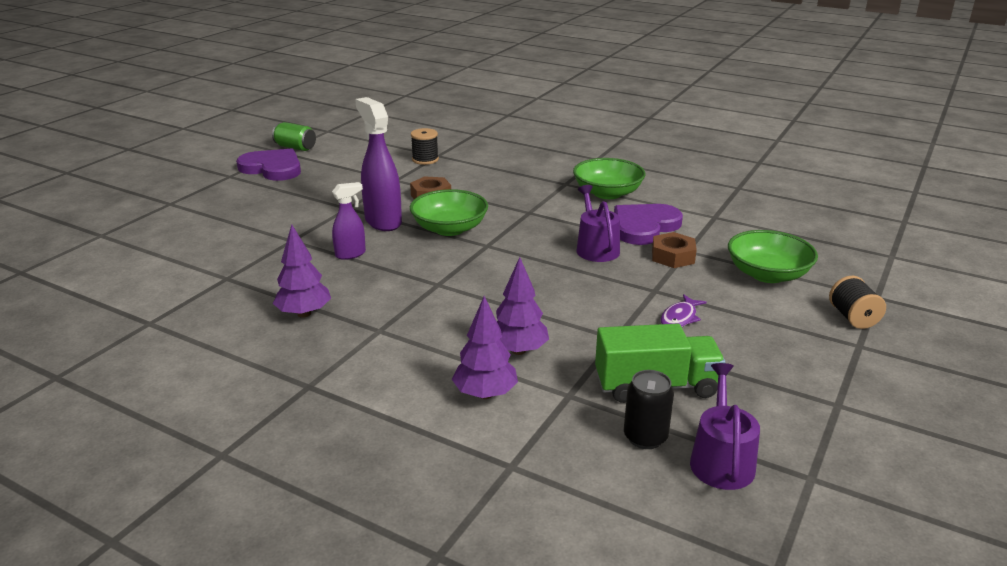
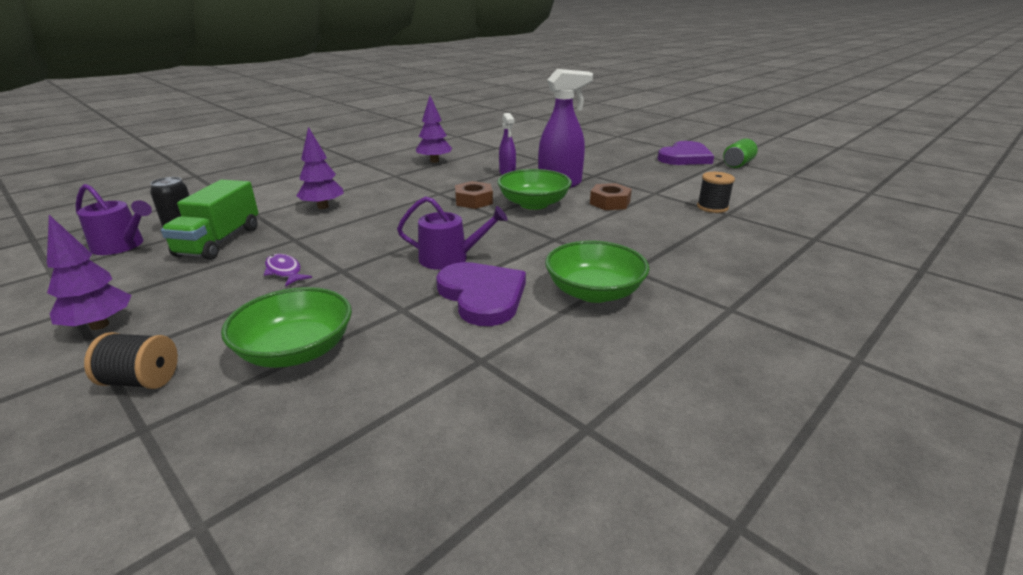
camera: 105 degrees right, 0 degrees up
purple tree [452,296,518,399] -> purple tree moved to [47,215,132,330]
brown nut [652,232,697,268] -> brown nut moved to [455,181,493,209]

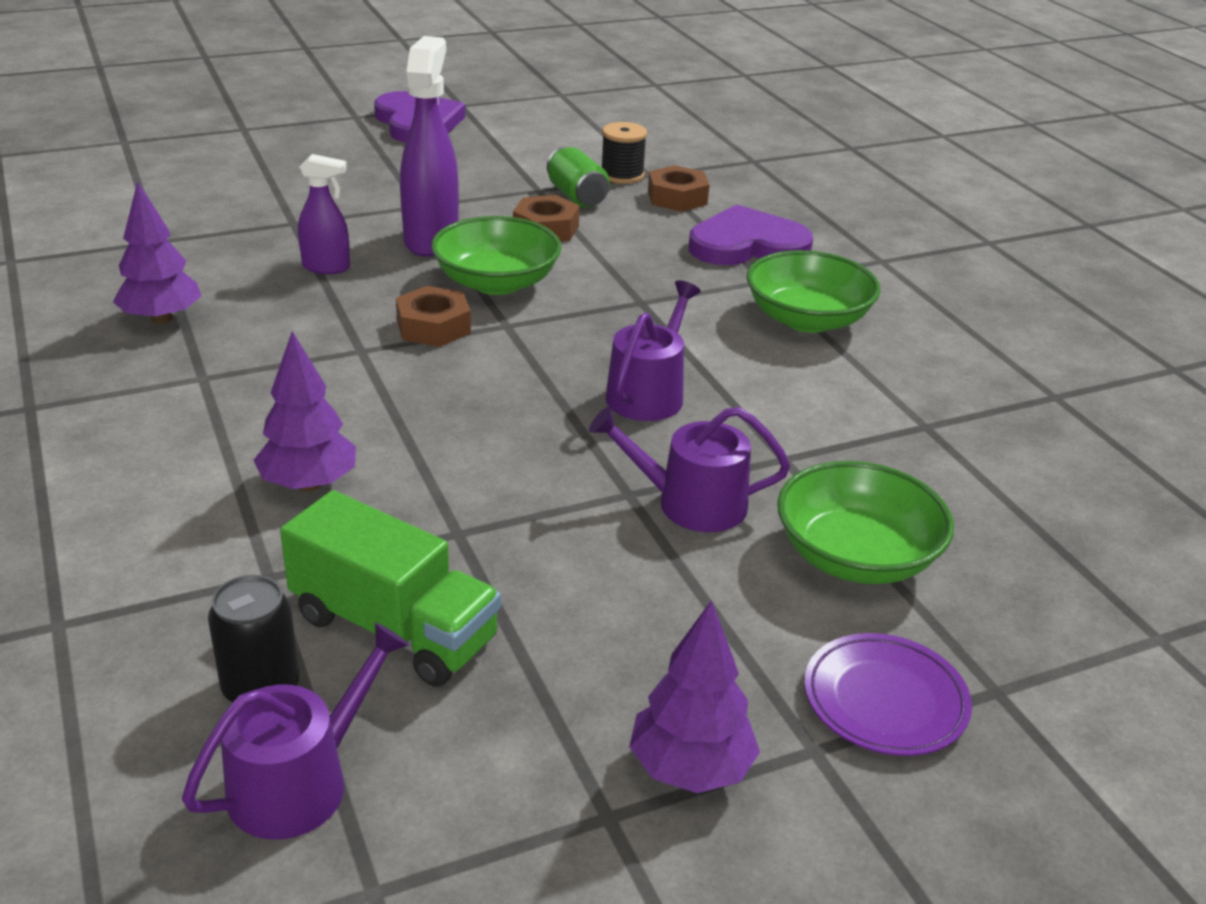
camera: 70 degrees left, 5 degrees up
black spool [84,332,178,389] -> purple plate [804,633,972,756]
purple fish [264,254,312,287] -> none
purple heart [436,262,526,326] -> purple heart moved to [689,204,813,265]
green can [723,138,758,168] -> green can moved to [547,146,610,208]
none -> purple watering can [589,407,790,532]
none -> brown nut [648,165,709,212]

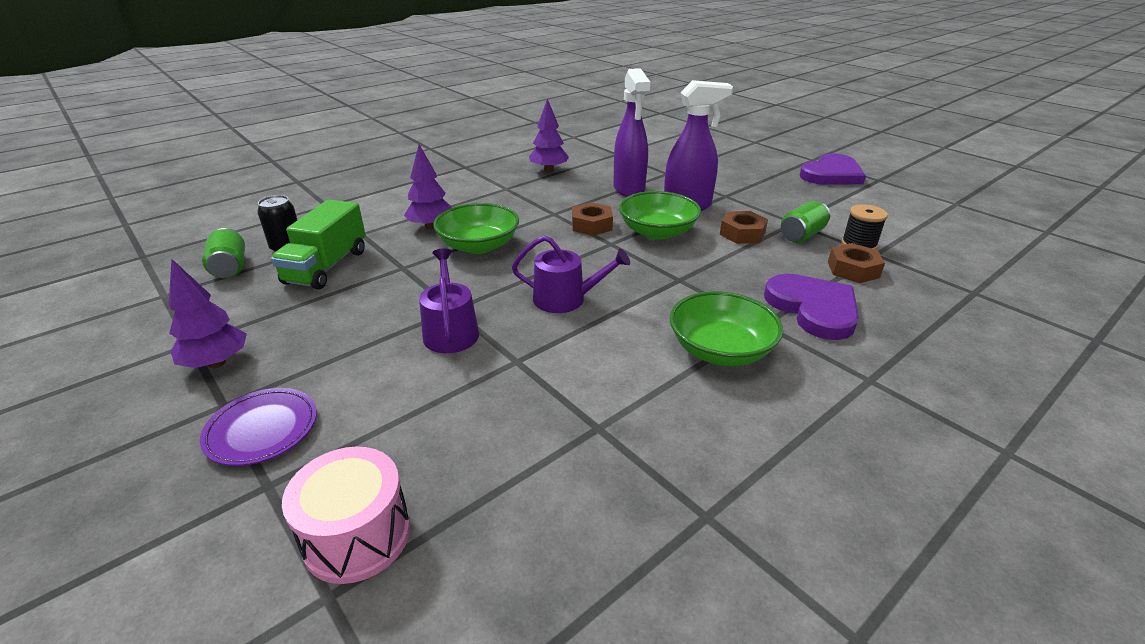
camera: 75 degrees right, 0 degrees up
purple watering can [182,622,409,839] -> green can [202,228,245,278]
purple spray bottle [298,154,350,274] -> purple spray bottle [613,68,650,197], size x1.76
green bowl [777,461,954,584] -> green bowl moved to [433,203,519,254]
none -> pink drum [282,446,410,584]

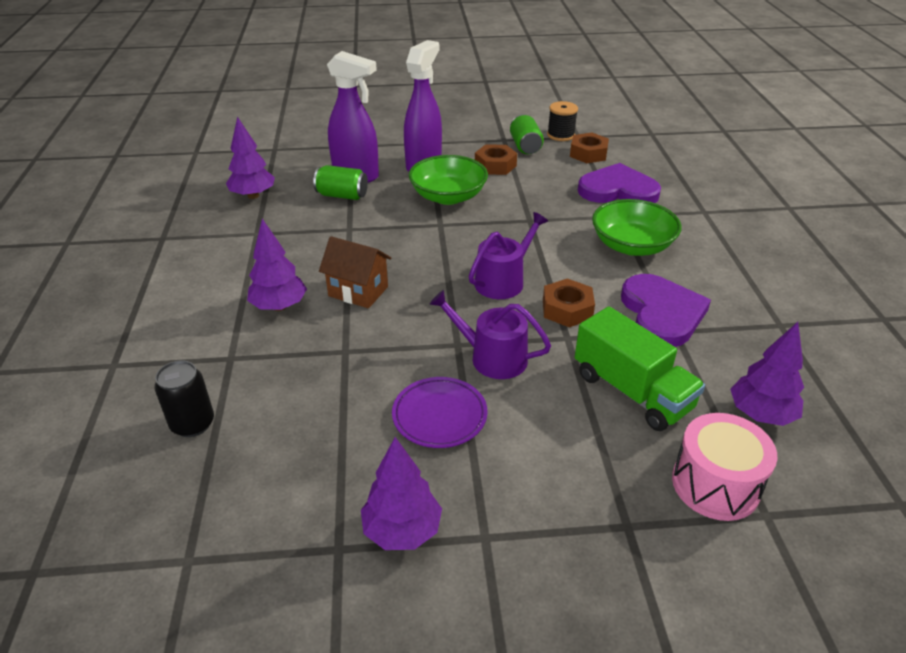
camera: 55 degrees left, 5 degrees up
purple plate [200,388,317,466] -> purple plate moved to [392,377,488,448]
green can [202,228,245,278] -> green can moved to [313,165,368,200]
green truck [271,200,366,290] -> green truck moved to [575,306,705,431]
green bowl [433,203,519,254] -> brown house [319,236,391,308]
brown nut [572,202,613,236] -> brown nut moved to [543,278,595,327]
purple heart [800,153,866,185] -> purple heart moved to [621,274,711,347]
none -> purple tree [730,322,804,426]

